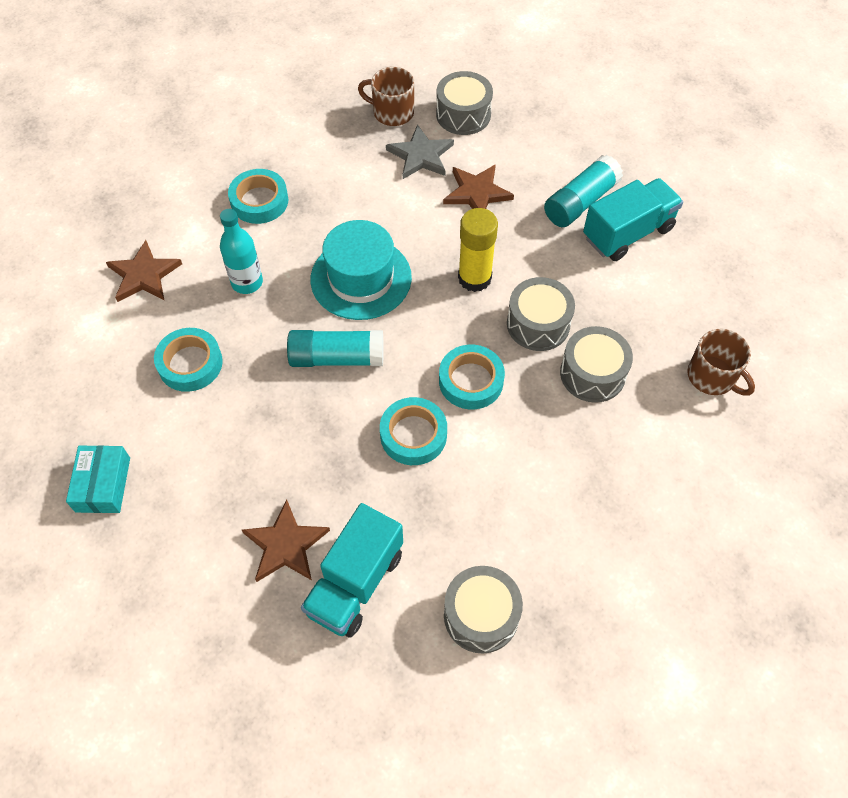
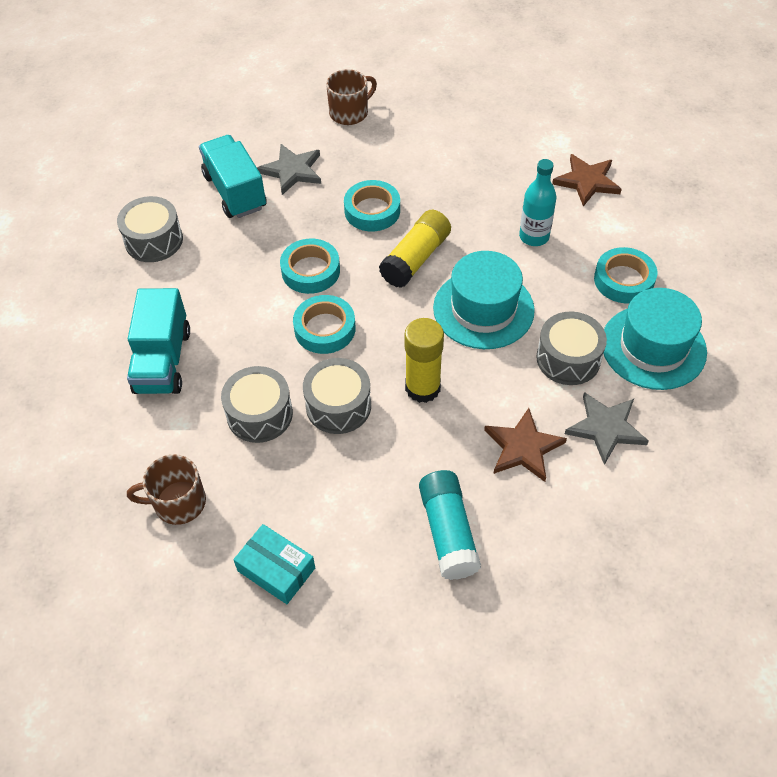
camera: 125 degrees right, 5 degrees down
turquoise box [66,445,130,513] -> turquoise box moved to [233,524,315,604]
turquoise tape [154,328,223,392] -> turquoise tape moved to [344,180,400,231]
brown star [242,499,330,582] -> grey star [257,144,321,195]
turquoise glue stick [287,330,384,367] -> yellow glue stick [379,210,451,288]
brown mug [358,67,414,126] -> brown mug moved to [326,69,377,125]
grey drum [436,71,493,135] -> grey drum moved to [536,312,607,385]
turquoise truck [583,178,683,261] -> turquoise truck moved to [127,288,190,394]
none -> turquoise hat [603,288,707,390]

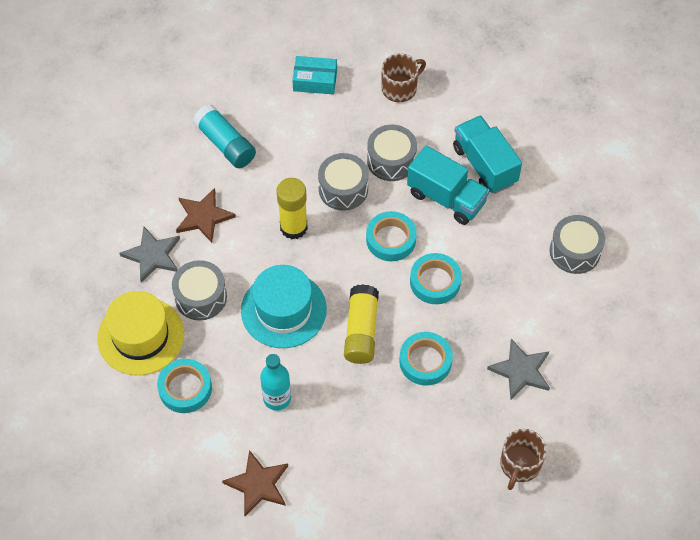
camera: 150 degrees right, 5 degrees up
turquoise truck [199,135,267,218] -> turquoise truck moved to [407,145,490,225]
turquoise hat [603,288,707,390] -> yellow hat [97,291,184,375]

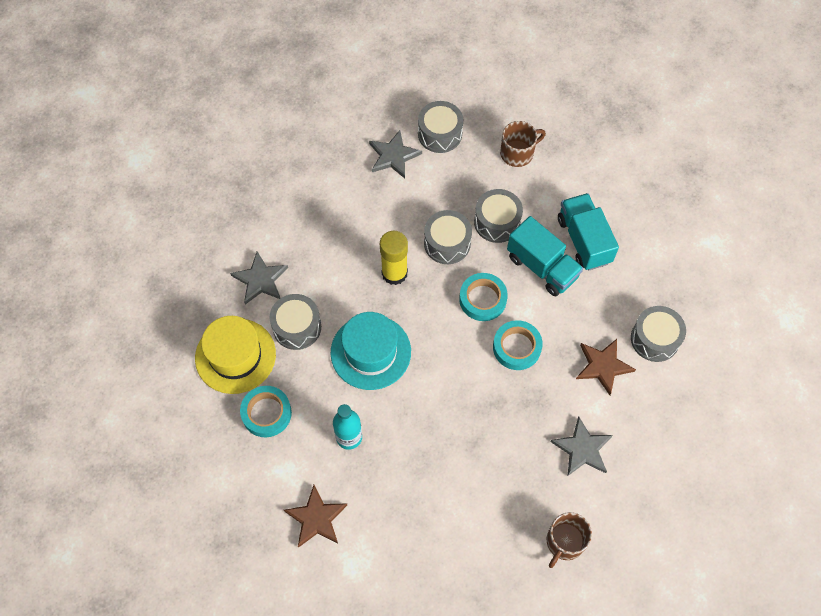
camera: 10 degrees right, 5 degrees up
brown star [176,188,236,243] -> brown star moved to [576,339,636,395]
turquoise glue stick [193,104,256,168] -> none
turquoise box [292,56,337,95] -> grey drum [418,101,463,153]
yellow glue stick [344,284,379,364] -> none
turquoise tape [399,332,453,386] -> none
none -> grey star [369,130,422,178]

